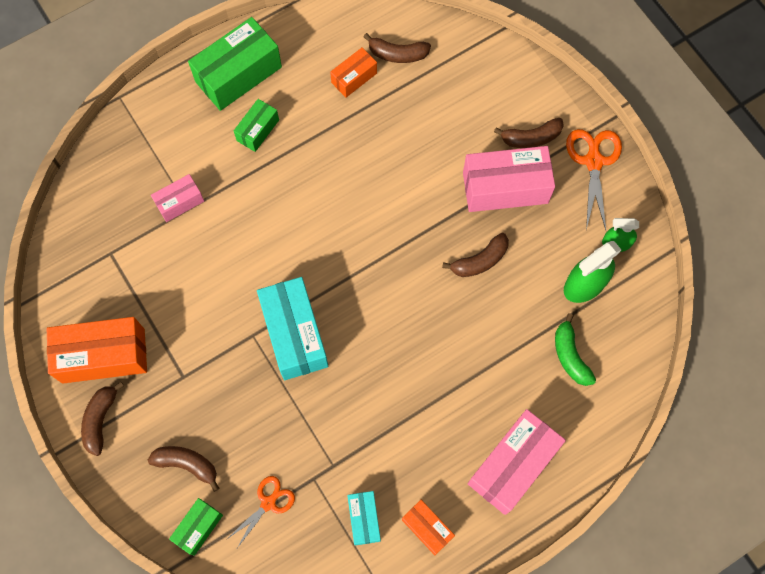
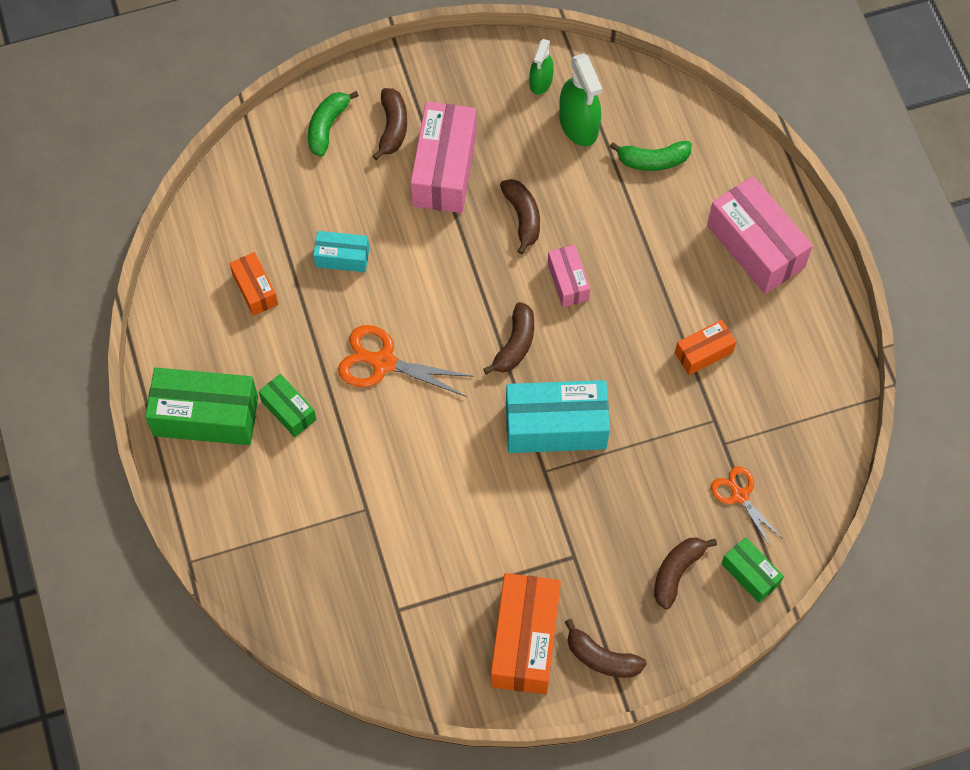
camera: 75 degrees left, 5 degrees down
pink box [151,174,204,222] -> pink box moved to [548,245,590,307]
green box [188,17,282,111] -> green box turned 60 degrees counterclockwise [145,367,258,445]
turquoise box [347,491,381,546] -> turquoise box moved to [313,231,369,272]
brown banana [363,33,431,63] -> brown banana moved to [483,302,534,375]
orange box [402,500,455,555] -> orange box moved to [675,320,736,375]
orange scissors [566,129,622,230] -> orange scissors moved to [338,325,474,397]
none -> green banana [308,91,359,157]

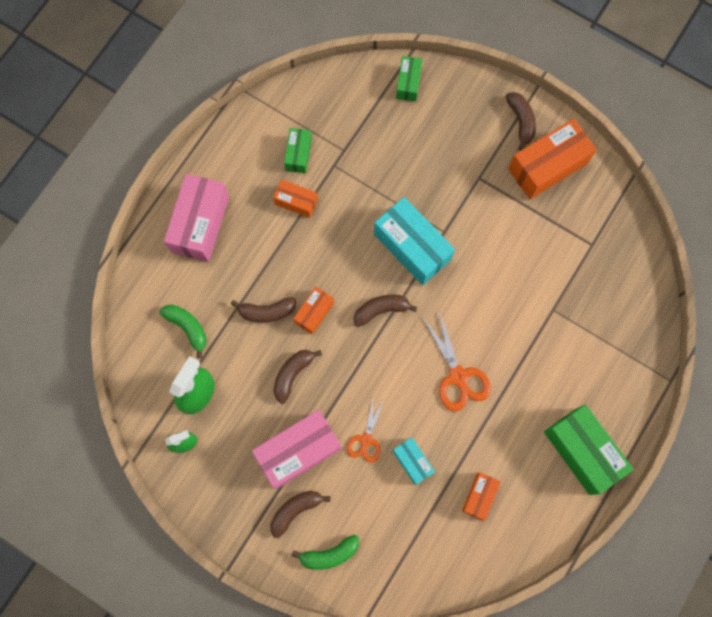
camera: 130 degrees left, 10 degrees up
green box [259,374,316,437] -> green box moved to [284,128,312,173]
pink box [548,245,590,307] -> orange box [293,287,334,334]
brown banana [654,537,717,609] -> brown banana moved to [231,297,296,323]
orange scissors [711,466,783,546] -> orange scissors moved to [347,398,385,463]

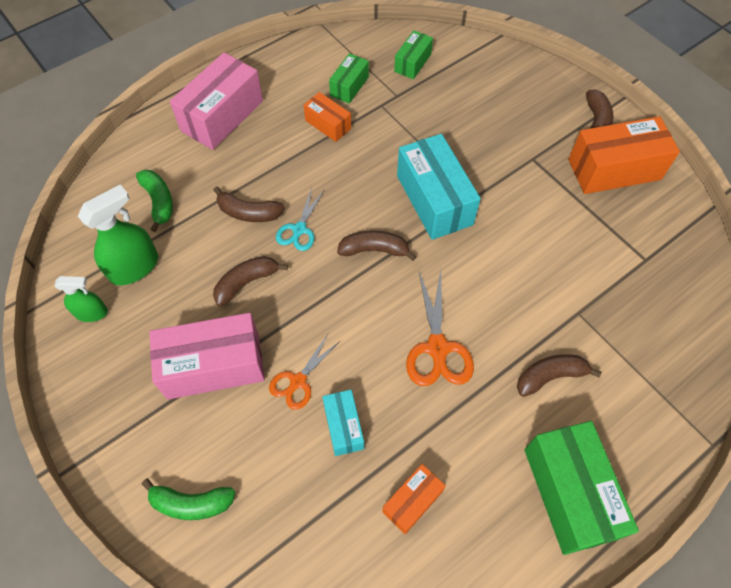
camera: 20 degrees right, 15 degrees down
brown banana [270,491,331,538] -> brown banana moved to [517,354,602,397]
orange box [293,287,334,334] -> turquoise scissors [276,188,324,251]
green box [396,56,422,102] -> green box moved to [394,30,433,79]

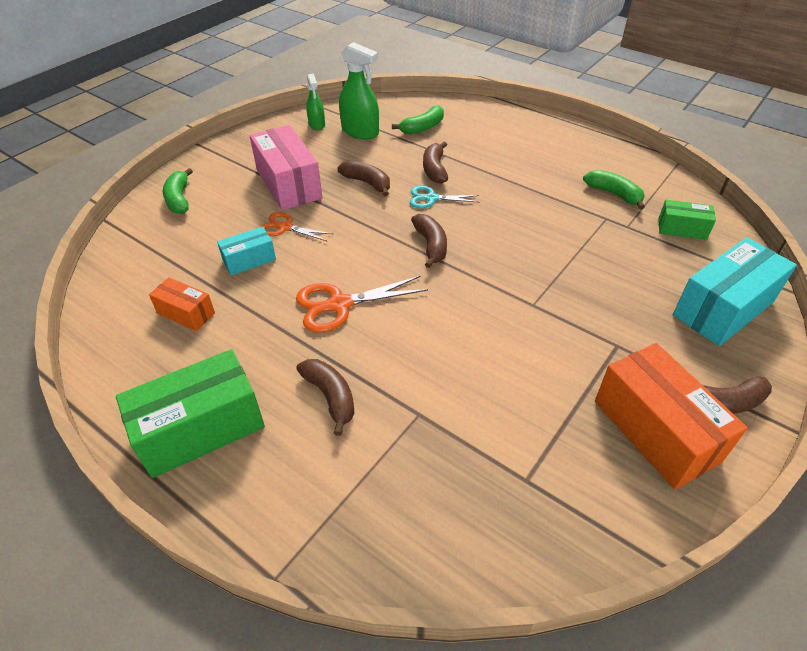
camera: 75 degrees right, 15 degrees down
pink box [170,52,263,150] -> none
orange box [304,92,351,142] -> none
green box [329,53,369,104] -> green banana [583,170,645,210]
turquoise box [397,134,481,240] -> turquoise box moved to [673,238,797,346]

